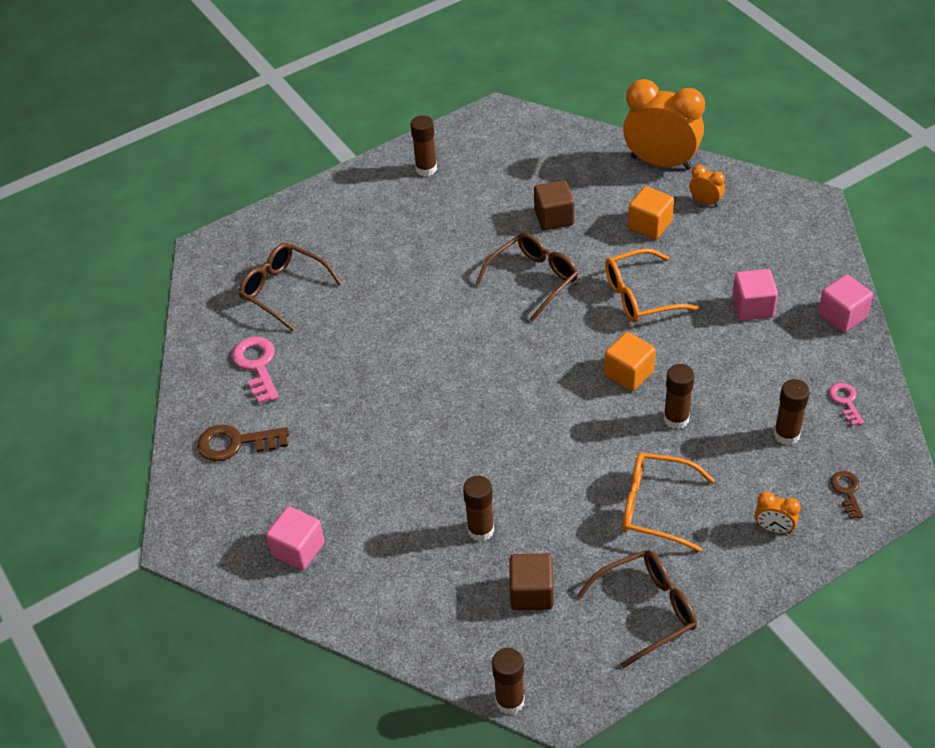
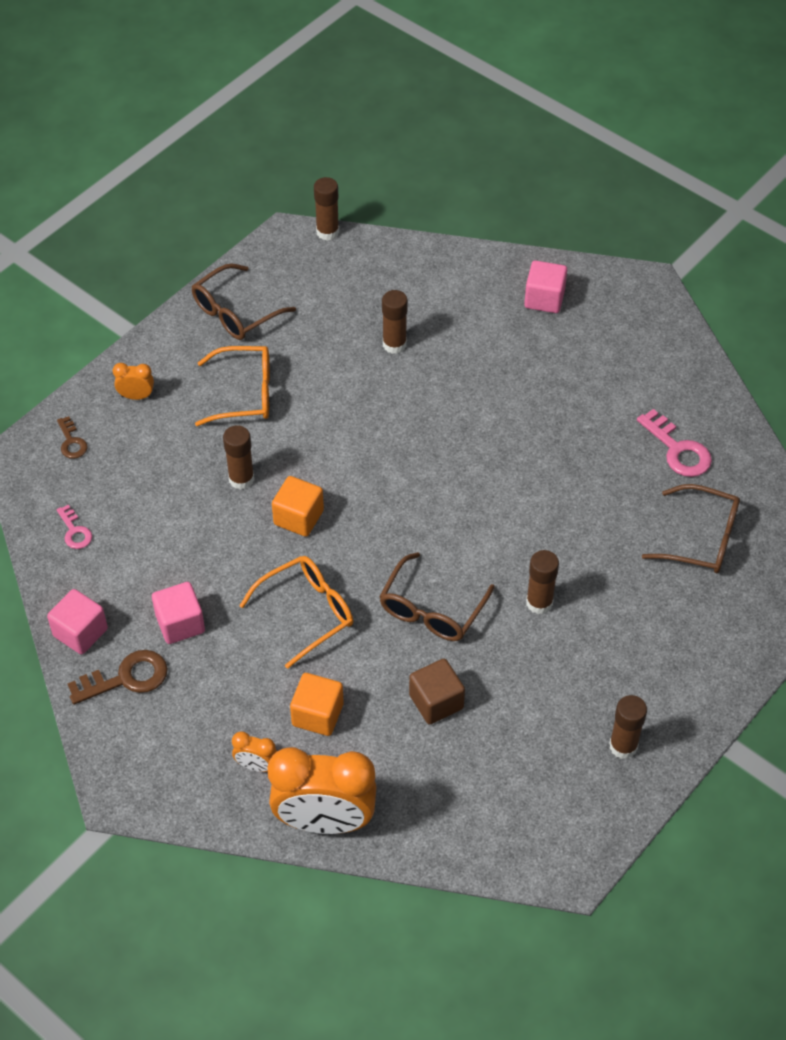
camera: 160 degrees right, 5 degrees up
brown key [197,424,289,461] -> brown key moved to [68,650,168,705]
brown cube [509,553,554,610] -> none
brown glue stick [774,379,810,445] -> brown glue stick moved to [526,550,559,614]

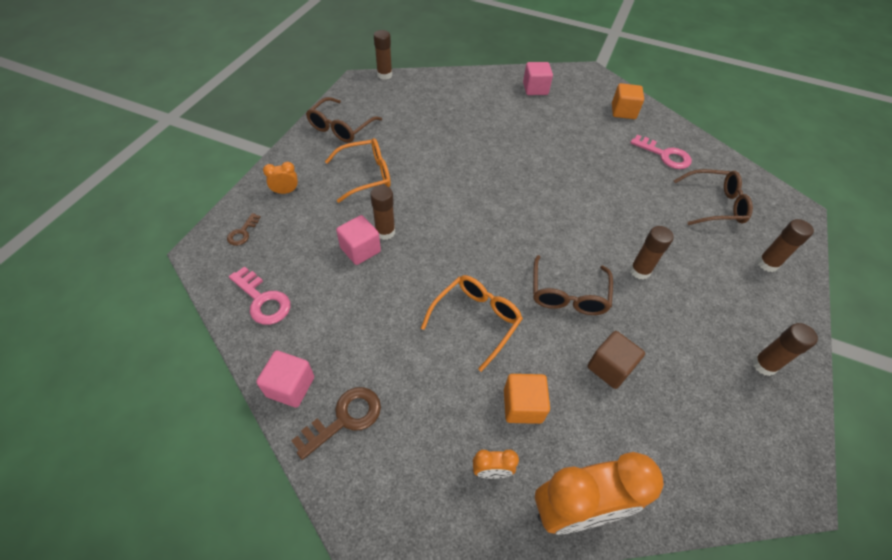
camera: 20 degrees left, 0 degrees up
brown key [57,416,87,459] -> brown key turned 60 degrees clockwise [227,213,260,246]
pink key [57,504,92,549] -> pink key [229,266,290,325], size x1.69
pink cube [152,582,205,644] -> pink cube moved to [336,215,381,265]
orange cube [272,476,324,537] -> orange cube moved to [612,83,644,119]
brown glue stick [382,290,408,354] -> brown glue stick moved to [757,219,814,272]

